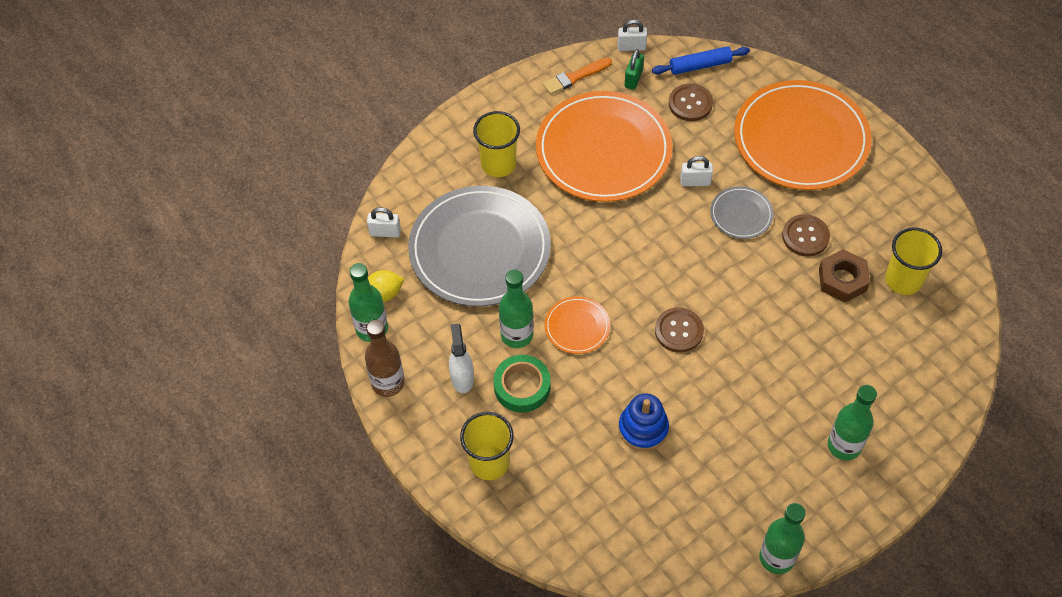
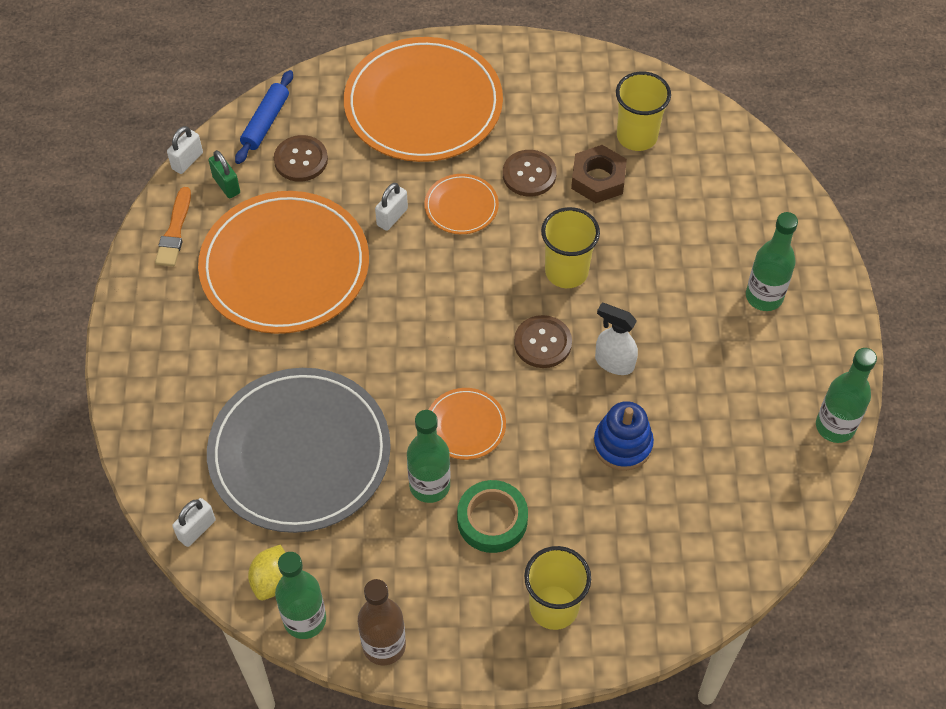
camera: 55 degrees left, 0 degrees up
white spray bottle [449,324,474,393] -> white spray bottle moved to [595,303,638,375]
yellow cup [473,111,520,177] -> yellow cup moved to [541,207,600,288]
grey plate [710,186,773,239] -> orange plate [425,174,499,234]

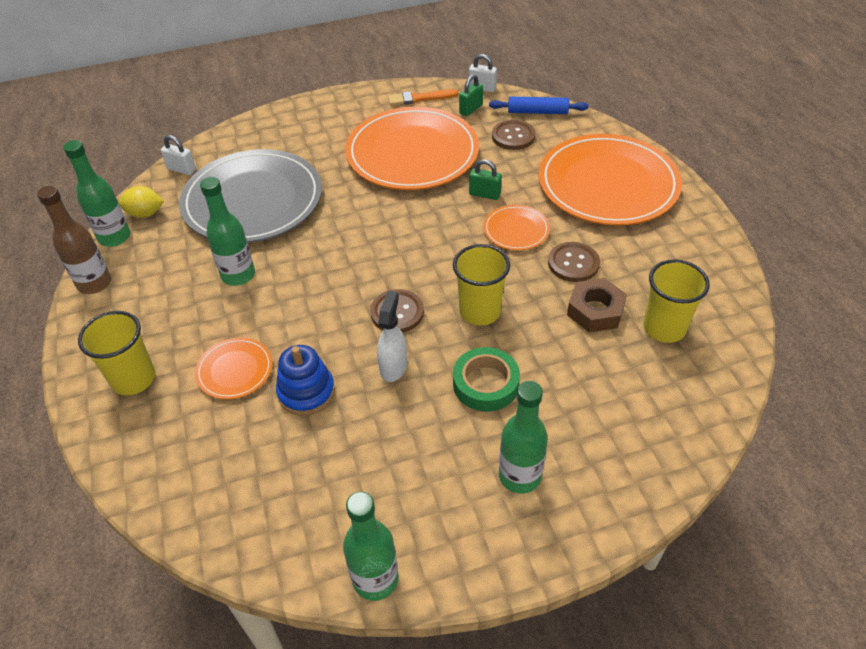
camera: 75 degrees right, 10 degrees down
white padlock [375,183,408,231] -> green padlock [469,159,502,200]
orange plate [429,388,506,460] -> orange plate moved to [195,338,273,399]
green tape [457,480,528,553] -> green tape moved to [453,347,520,412]

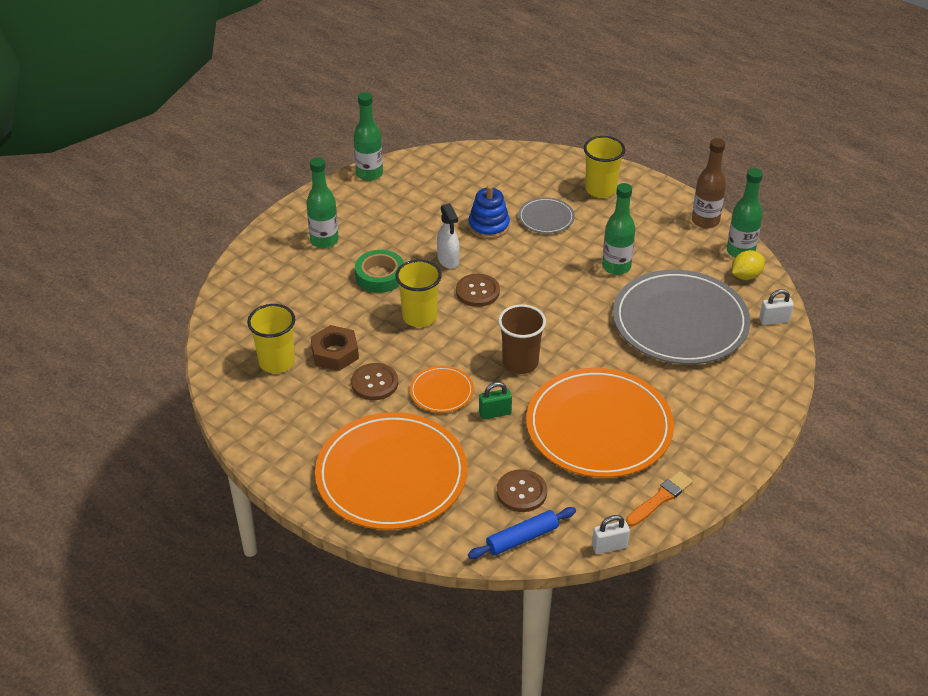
camera: 145 degrees right, 5 degrees down
orange plate [195,338,273,399] -> grey plate [518,197,575,234]
green padlock [459,74,483,116] -> none
none -> brown cup [498,304,546,374]

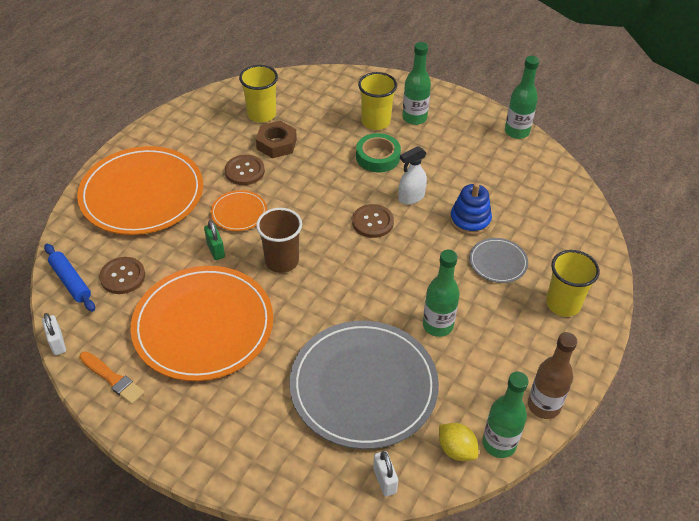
camera: 80 degrees right, 5 degrees up
yellow cup [395,260,442,327] -> yellow cup moved to [358,72,397,130]

